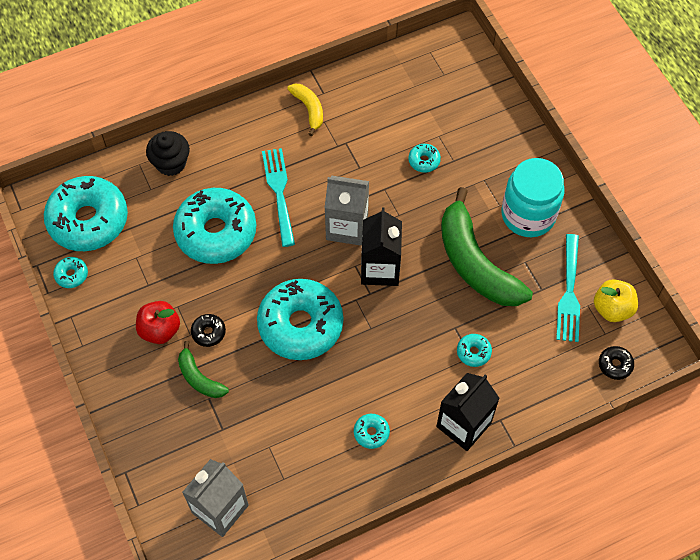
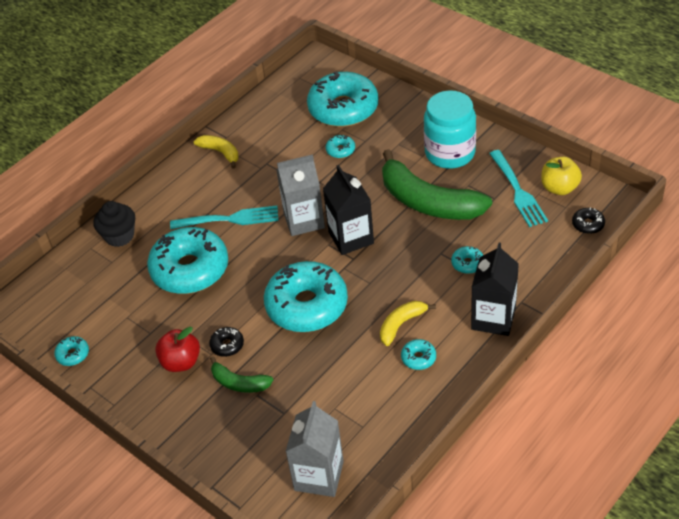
camera: 20 degrees left, 15 degrees down
turquoise donut [44,176,128,251] -> turquoise donut moved to [307,71,378,127]
turquoise fork [262,148,295,247] -> turquoise fork turned 120 degrees clockwise [170,206,279,229]
none -> yellow banana [380,301,436,346]

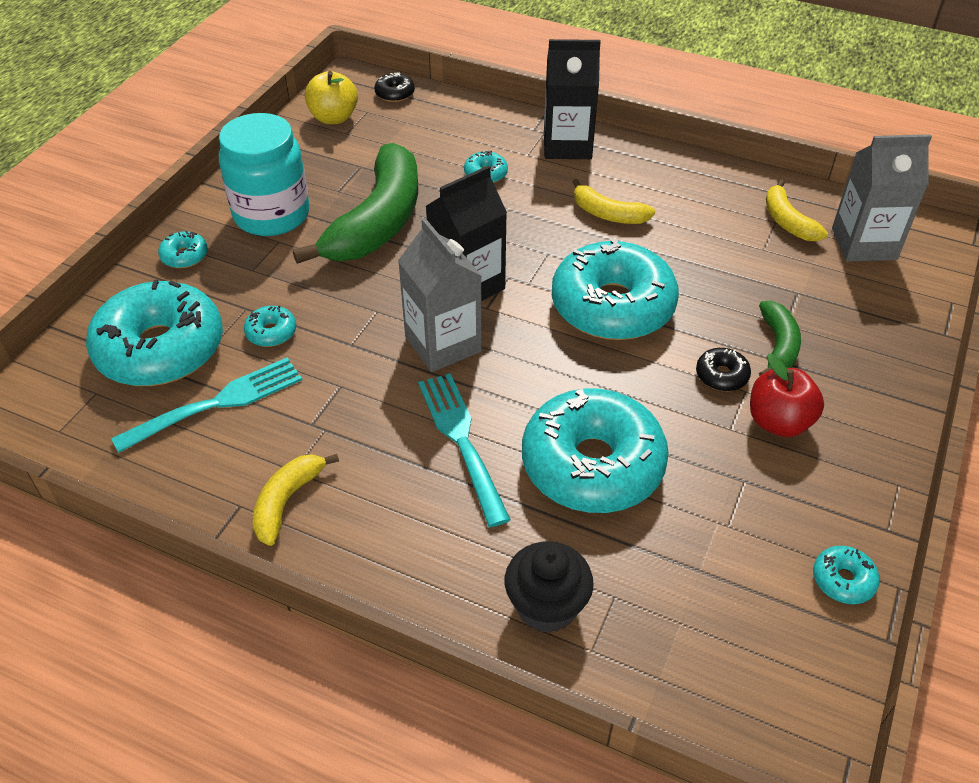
camera: 110 degrees left, 0 degrees up
turquoise donut [401,339,436,370] -> turquoise donut moved to [158,231,208,268]
turquoise fork [489,150,548,227] -> turquoise fork moved to [111,357,302,453]
none -> yellow banana [766,179,828,241]

